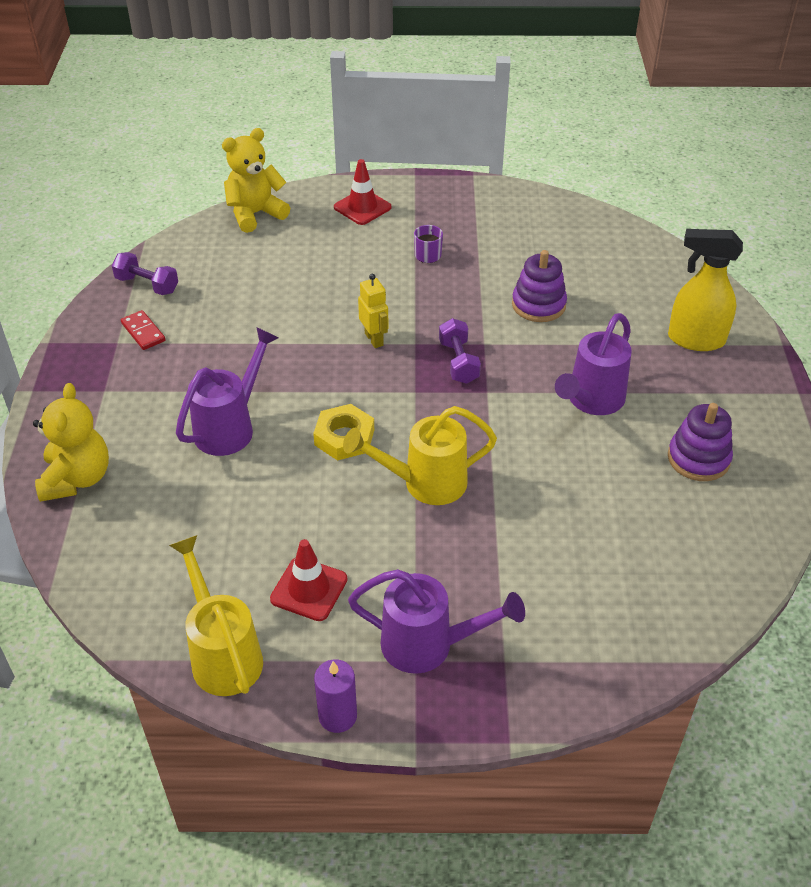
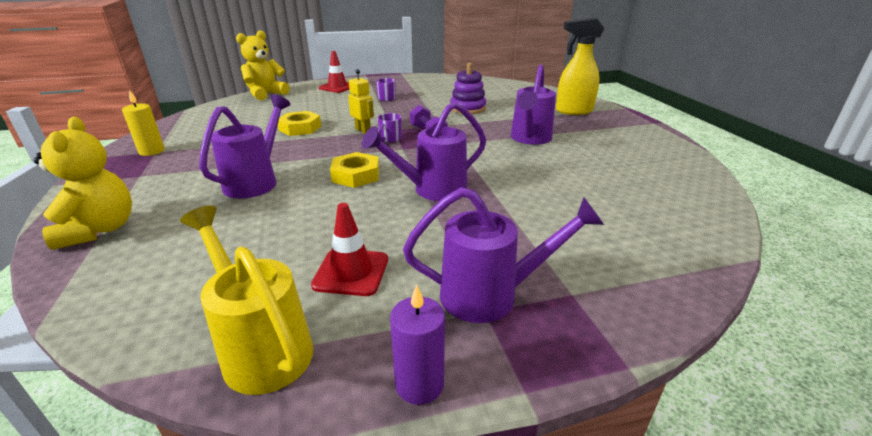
camera: 15 degrees left, 15 degrees down
purple dumbbell [111,252,178,295] -> none
red domino [121,310,166,350] -> none
yellow watering can [343,406,497,505] -> purple watering can [362,102,486,201]
purple stacking toy [668,403,733,481] -> none
none -> yellow candle [122,90,165,156]
none -> yellow nut [278,111,321,136]
none -> purple mug [377,113,402,143]

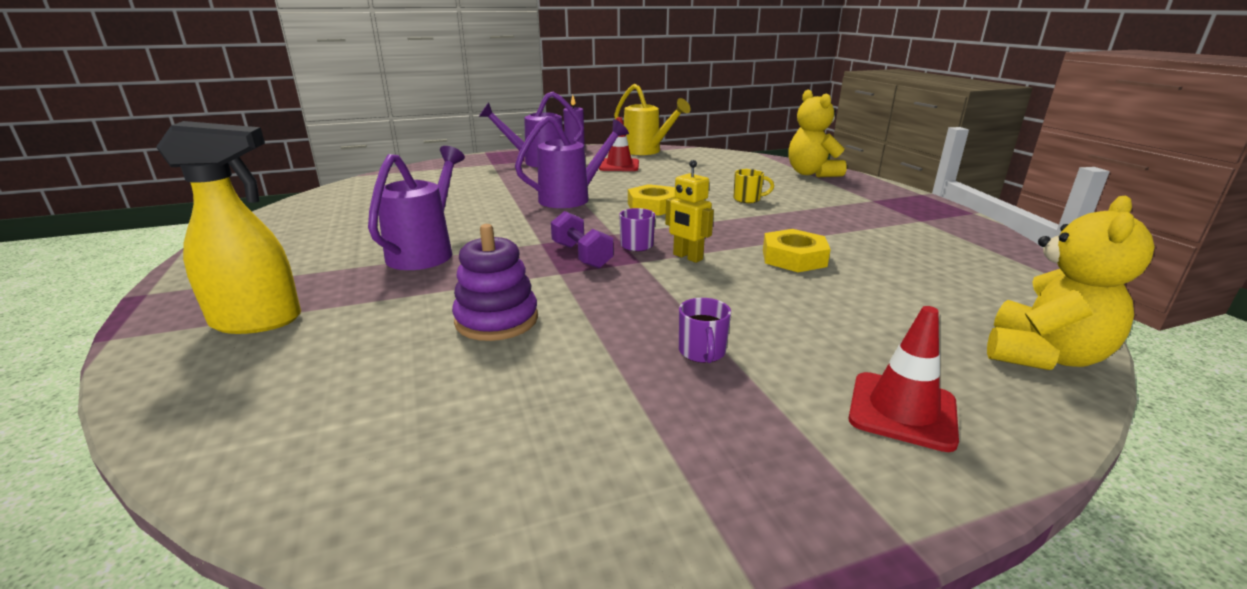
camera: 175 degrees right, 5 degrees down
yellow candle [122,90,165,156] -> none
purple watering can [199,94,291,199] -> yellow mug [733,169,774,203]

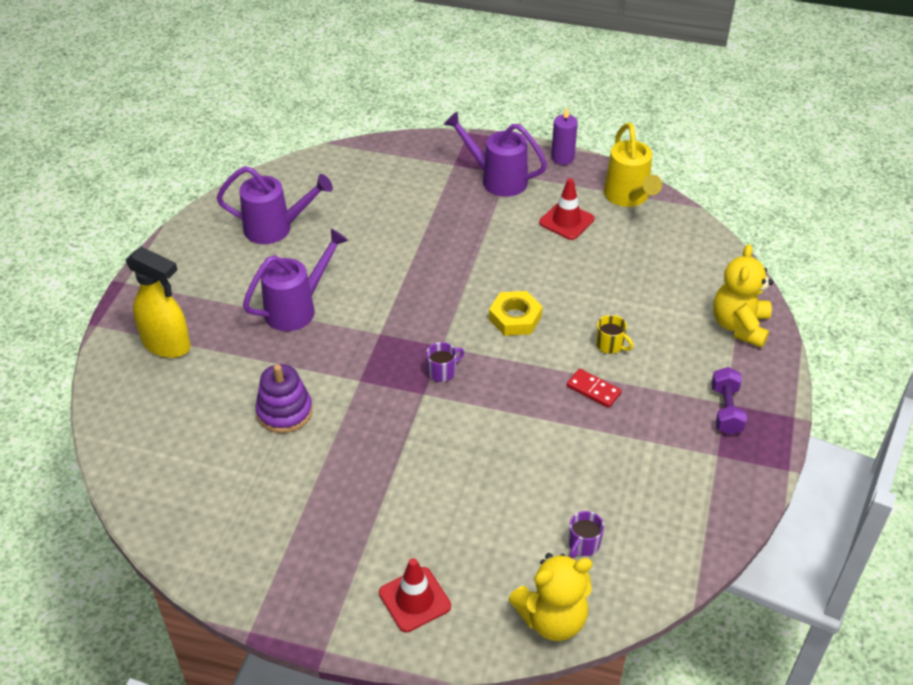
camera: 35 degrees right, 20 degrees up
purple watering can [515,116,629,208] -> purple watering can moved to [217,166,333,244]
purple dumbbell [551,211,613,268] -> purple dumbbell moved to [711,367,747,435]
yellow robot [665,160,714,263] -> none
purple mug [679,298,731,363] -> purple mug moved to [569,511,604,558]
yellow nut [763,229,831,272] -> none
none -> red domino [567,369,622,408]

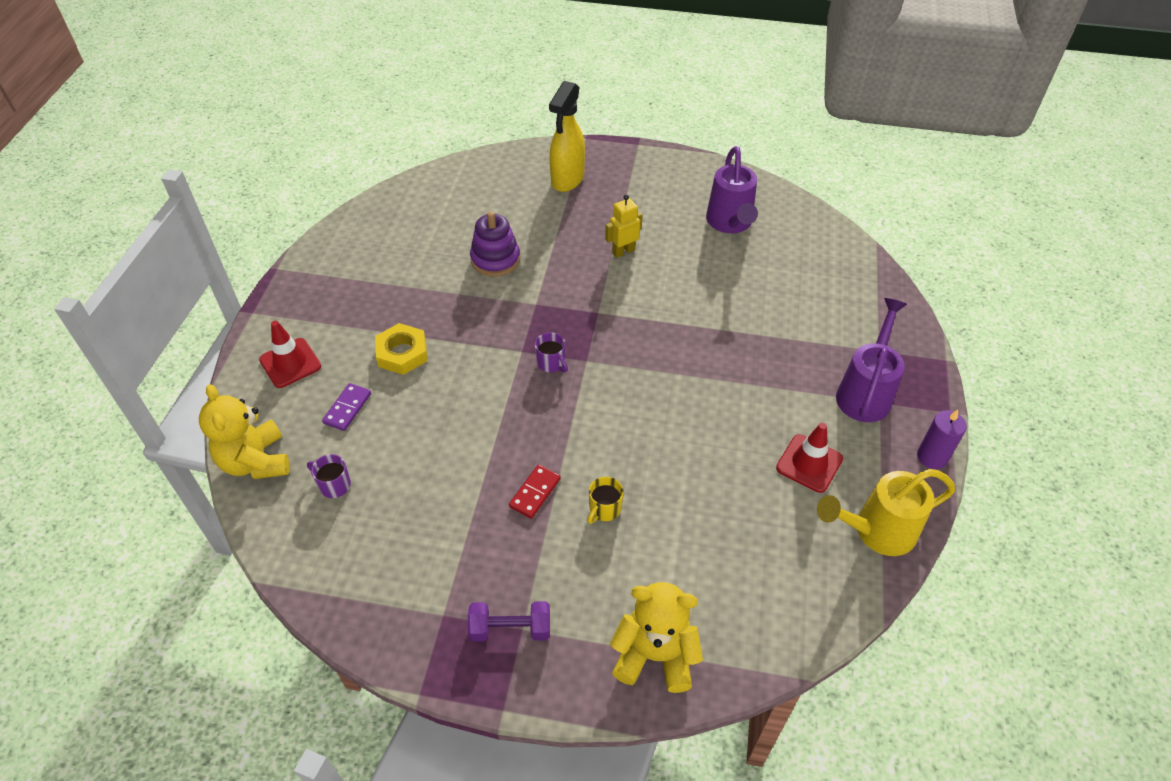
camera: 85 degrees right, 5 degrees up
purple watering can [243,228,348,331] -> yellow robot [605,195,643,258]
yellow nut [489,291,543,336] -> yellow nut moved to [375,323,427,375]
none -> purple domino [322,383,371,431]

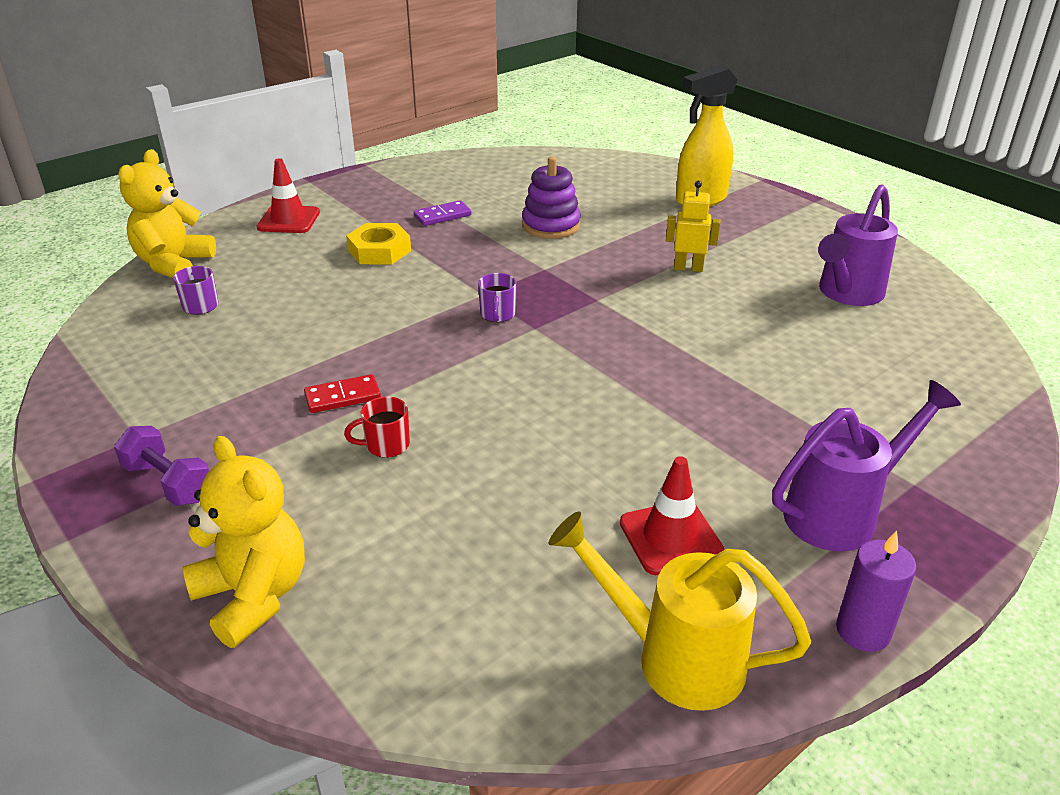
camera: 40 degrees right, 15 degrees down
purple domino [322,383,371,431] -> purple domino moved to [414,200,471,226]
yellow mug [587,477,623,524] -> red mug [344,397,410,458]

